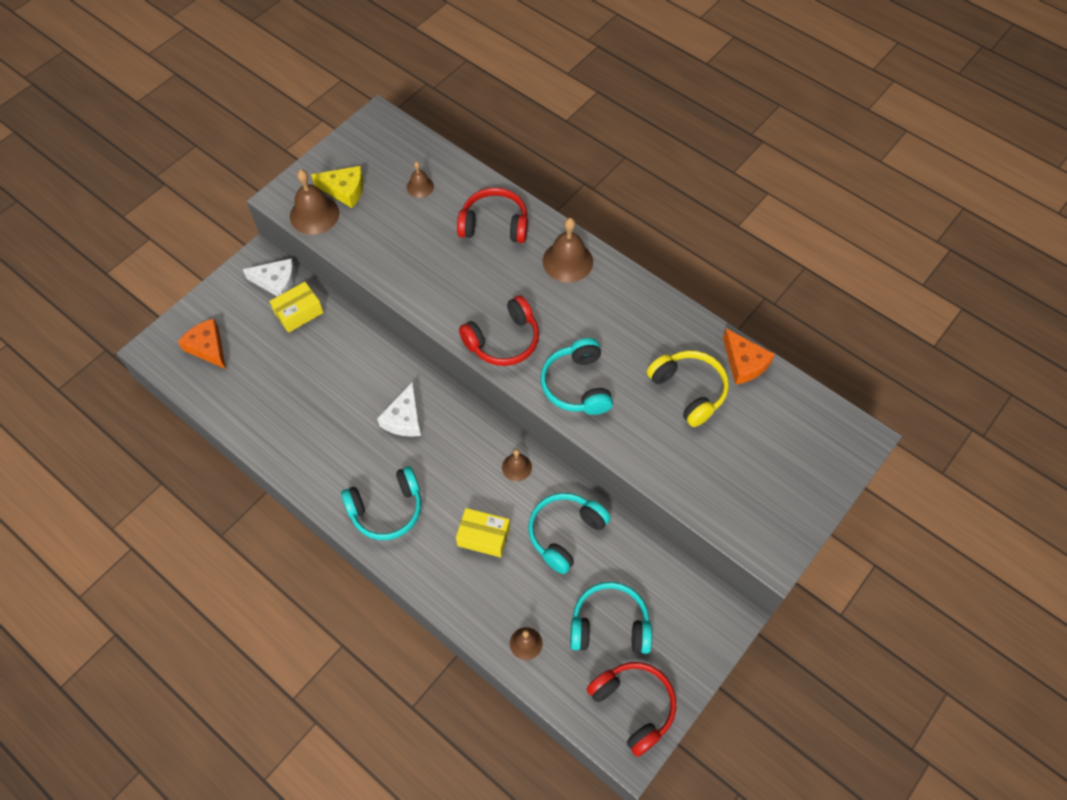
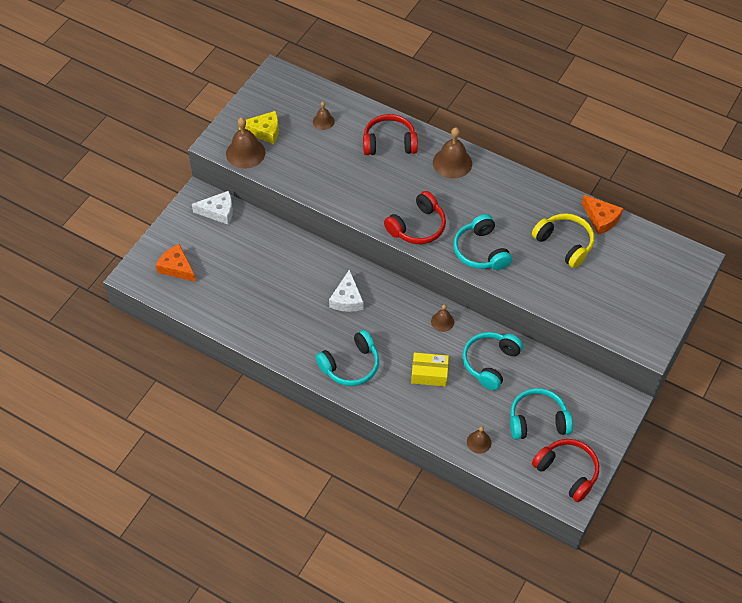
camera: 10 degrees left, 5 degrees down
yellow box [269,282,324,333] -> none

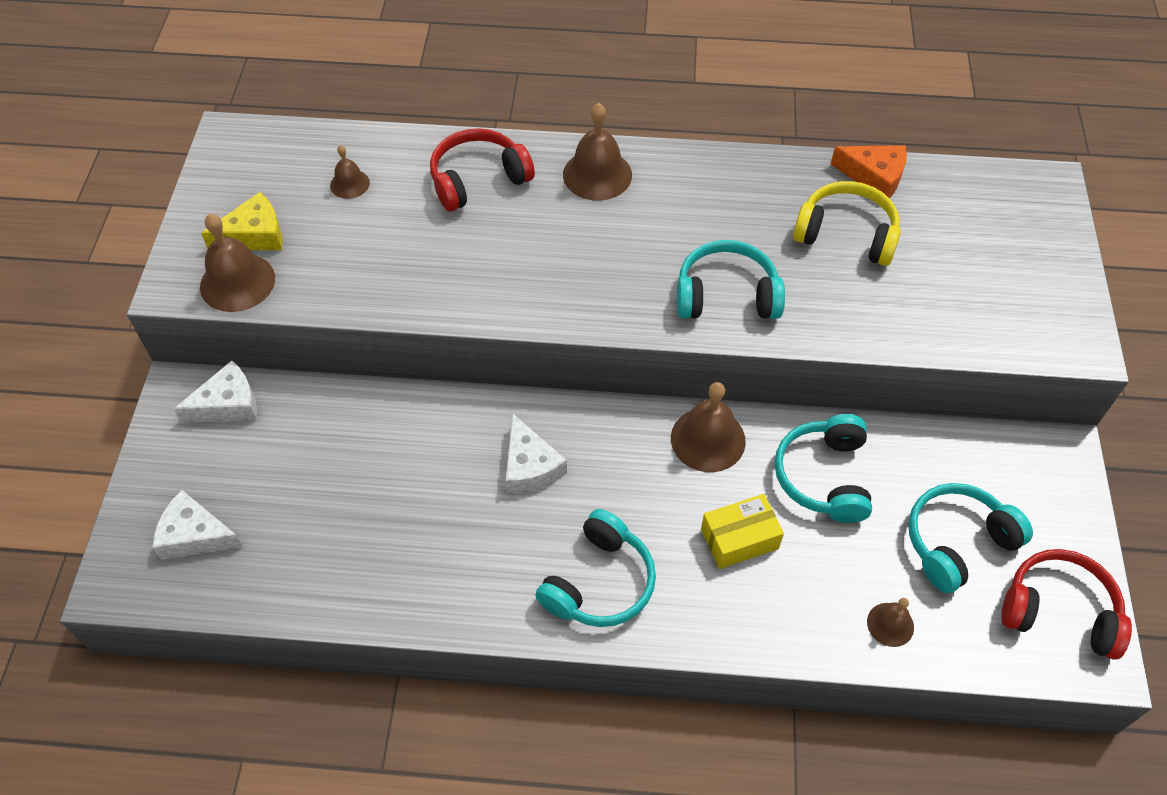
camera: 25 degrees left, 0 degrees up
orange cheese [156,244,196,282] -> white cheese [152,490,243,560]
red headphones [384,191,446,244] -> none
brown bell [431,304,454,332] -> brown bell [671,382,746,472], size x1.77
turquoise headphones [454,214,512,270] -> turquoise headphones turned 135 degrees clockwise [677,240,785,319]

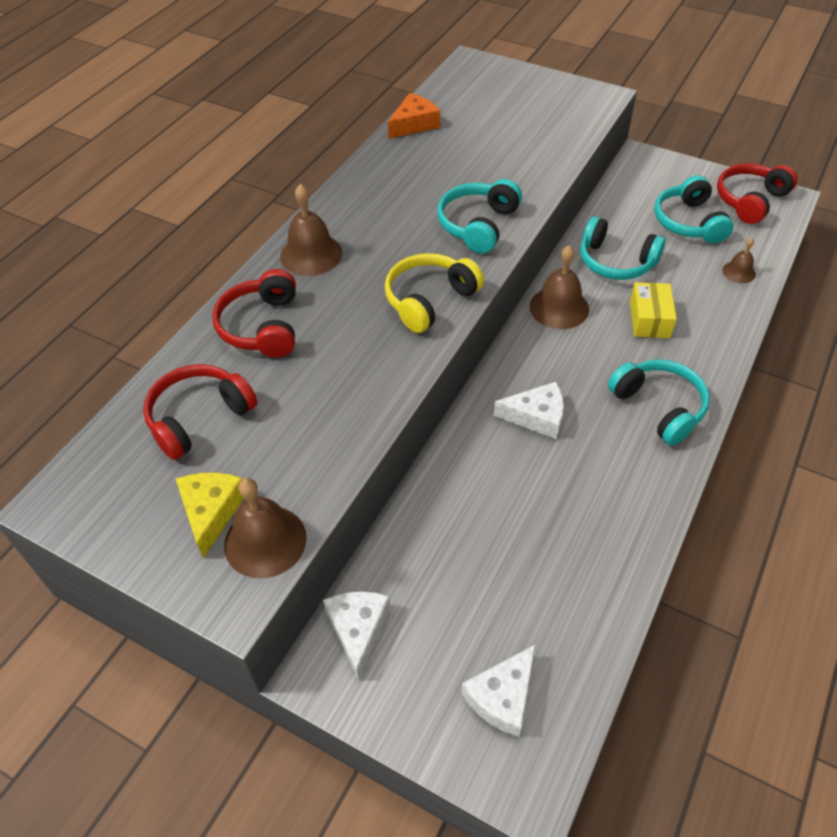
camera: 65 degrees left, 5 degrees down
brown bell [330,145,370,199] -> red headphones [143,364,258,460]
yellow headphones [793,181,901,266] -> yellow headphones moved to [385,253,484,333]

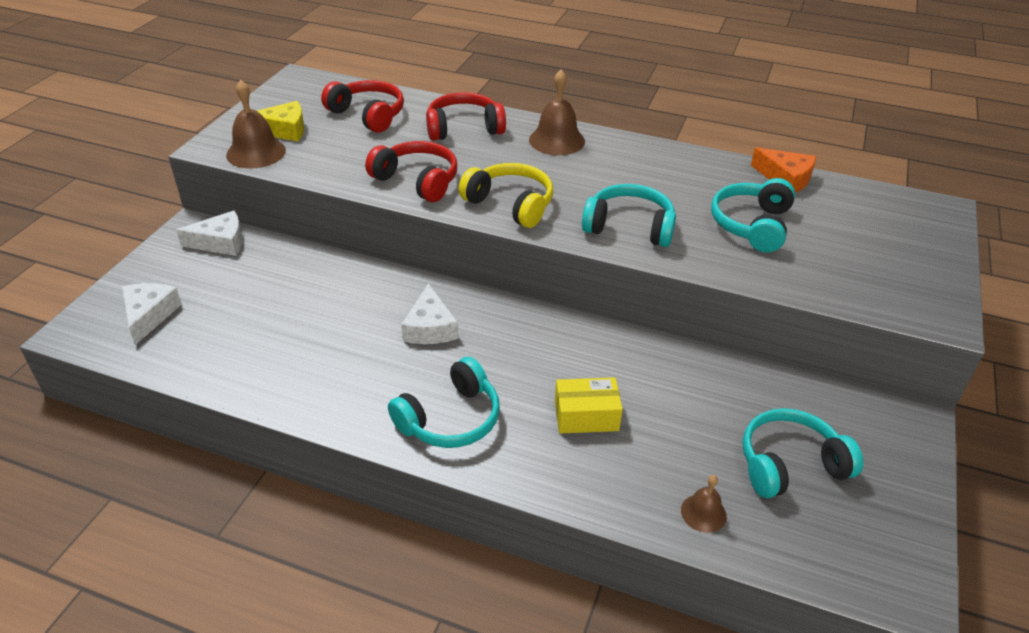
camera: 80 degrees right, 10 degrees down
white cheese [462,644,536,737] -> white cheese turned 60 degrees clockwise [122,283,182,345]
brown bell [529,245,589,329] -> none
turquoise headphones [580,216,665,280] -> turquoise headphones moved to [711,178,795,252]
red headphones [717,163,797,224] -> red headphones moved to [365,141,457,202]

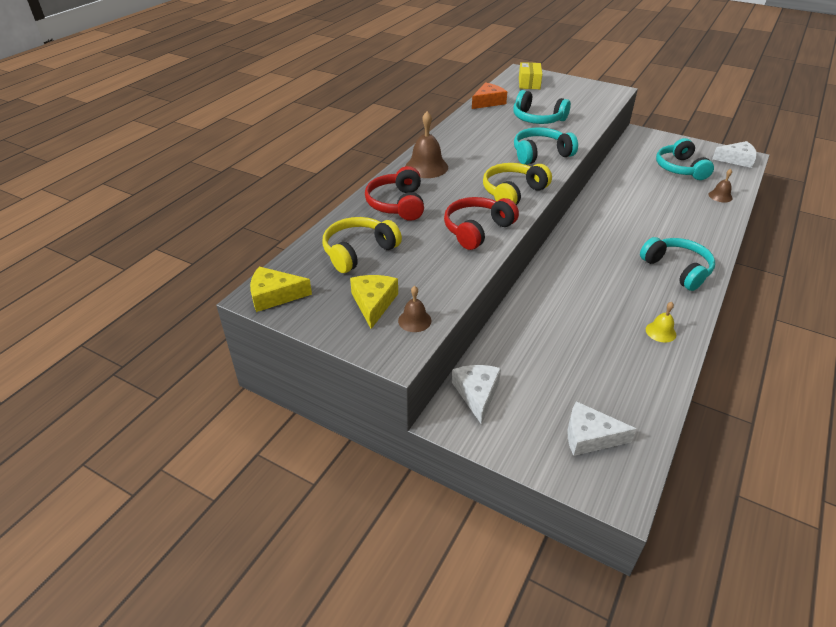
camera: 80 degrees left, 0 degrees up
brown bell [226,80,286,169] -> brown bell [398,286,432,332], size x0.56
red headphones [321,80,404,133] -> yellow headphones [322,217,402,273]
white cheese [401,283,458,344] -> white cheese moved to [712,141,757,168]
yellow box [555,377,623,434] -> yellow box moved to [519,62,542,89]
turquoise headphones [582,184,676,247] -> turquoise headphones turned 45 degrees clockwise [514,127,578,165]
none -> yellow cheese [250,267,312,312]
none -> yellow bell [646,302,676,342]

